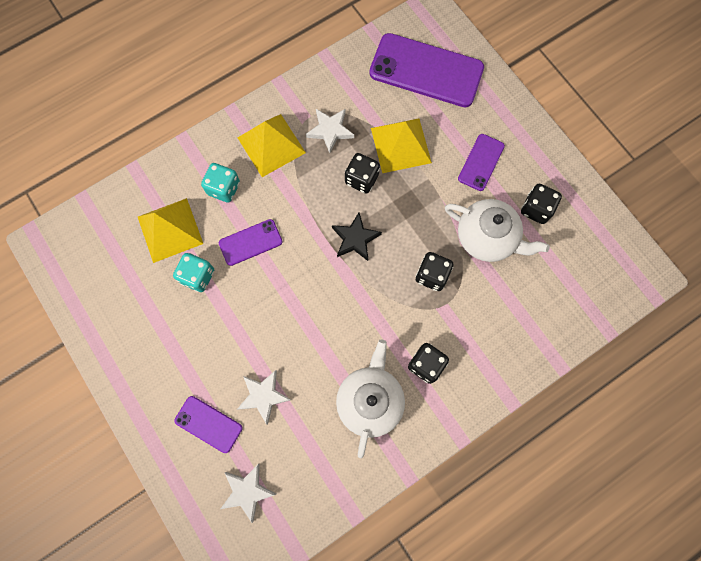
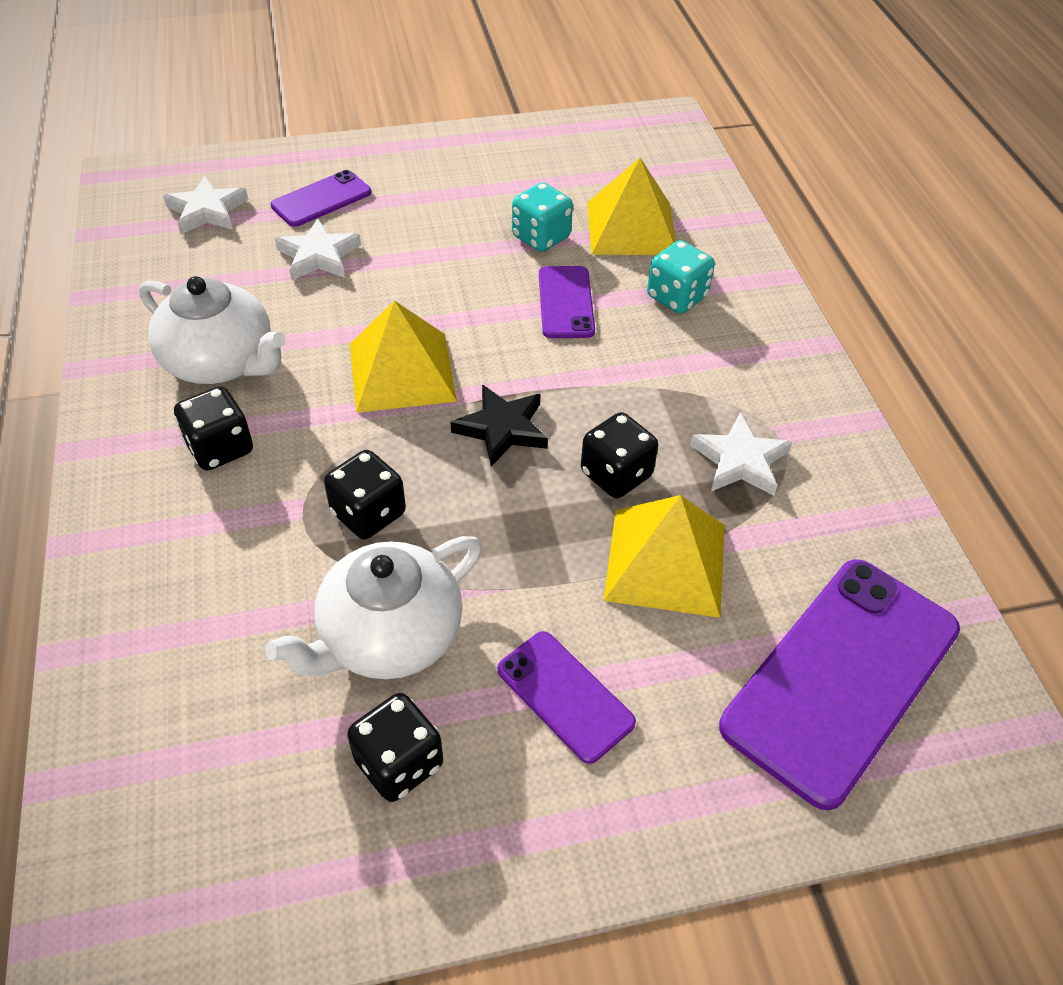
camera: 110 degrees right, 25 degrees down
yellow pyramid [238,114,306,177] -> yellow pyramid moved to [350,301,457,413]

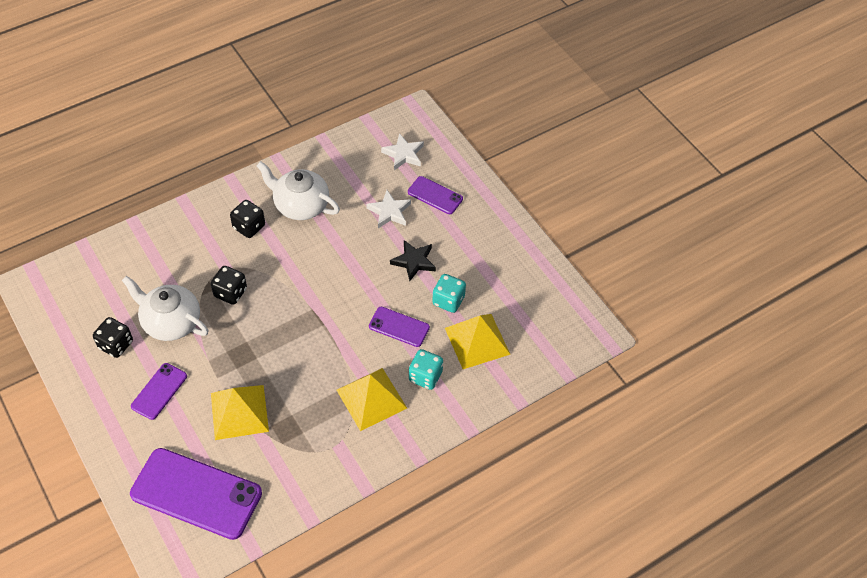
camera: 70 degrees right, 5 degrees up
white teapot [139,276,286,384] -> white teapot turned 105 degrees clockwise [257,161,340,220]
yellow pyramid [350,301,457,413] -> yellow pyramid moved to [336,368,407,431]
black star [451,385,548,467] -> black star moved to [390,240,436,281]
purple phone [539,266,595,338] -> purple phone turned 45 degrees clockwise [369,307,430,347]
black dice [581,412,658,498] -> none
white star [690,413,792,496] -> none

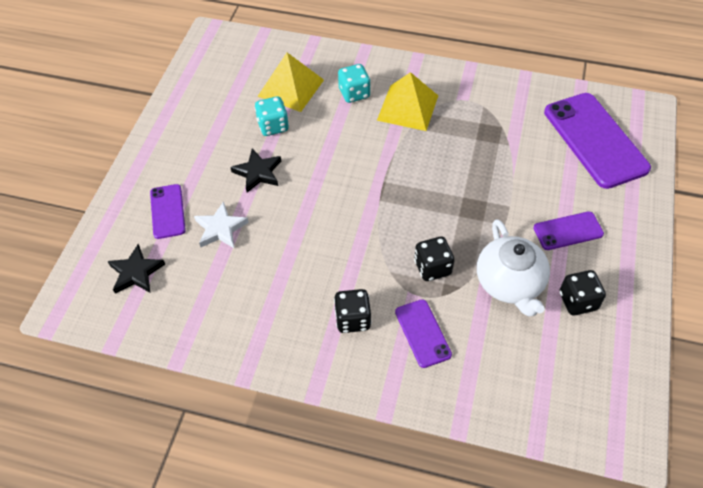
camera: 130 degrees left, 0 degrees up
yellow pyramid [211,385,269,440] -> none
white teapot [257,161,340,220] -> none
purple phone [369,307,430,347] -> purple phone moved to [395,299,452,368]
white star [381,133,424,170] -> black star [107,244,165,294]

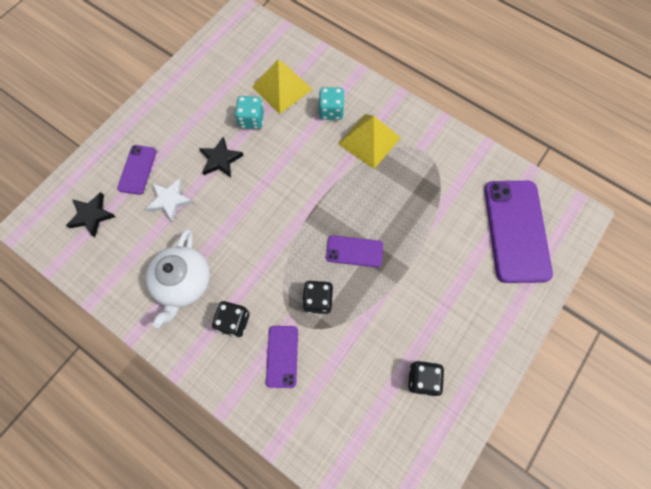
camera: 20 degrees right, 15 degrees up
white teapot [477,219,550,317] -> white teapot moved to [146,229,210,328]
purple phone [533,211,604,250] -> purple phone moved to [326,235,383,267]

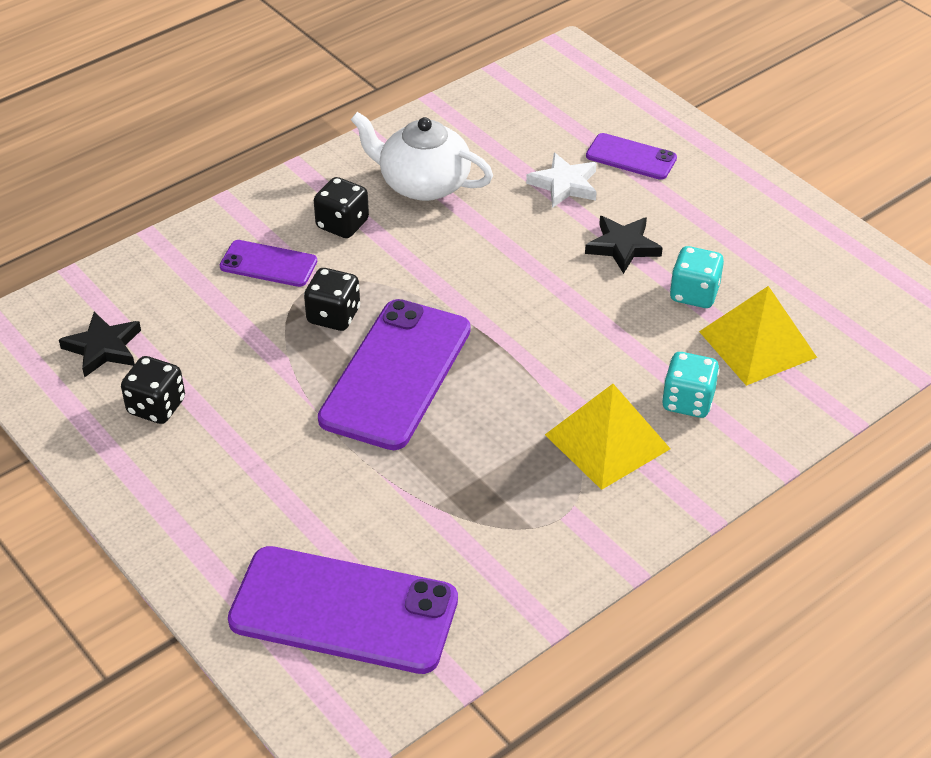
camera: 105 degrees right, 25 degrees down
black star [66,192,116,237] -> black star moved to [59,311,141,378]
purple phone [326,235,383,267] -> purple phone [318,299,471,450], size x1.95

